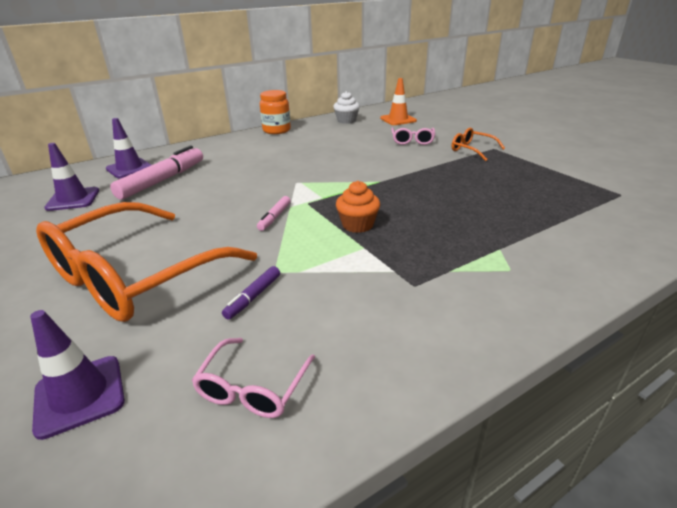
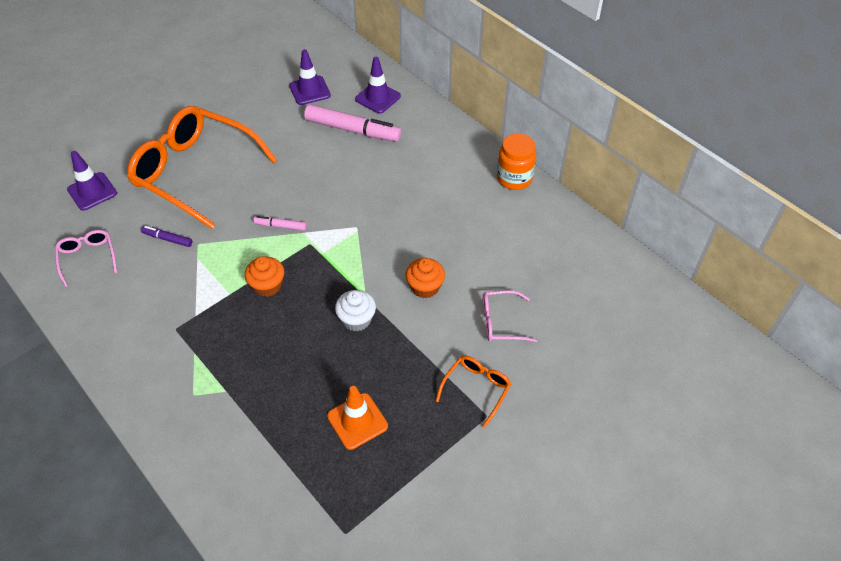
camera: 80 degrees right, 20 degrees up
pink glasses [192,338,315,418] -> pink glasses turned 60 degrees clockwise [55,230,117,287]
white cupcake [333,91,360,124] -> white cupcake moved to [335,290,376,331]
orange traffic cone [380,78,417,125] -> orange traffic cone moved to [327,386,388,450]
none -> orange cupcake [406,258,445,298]

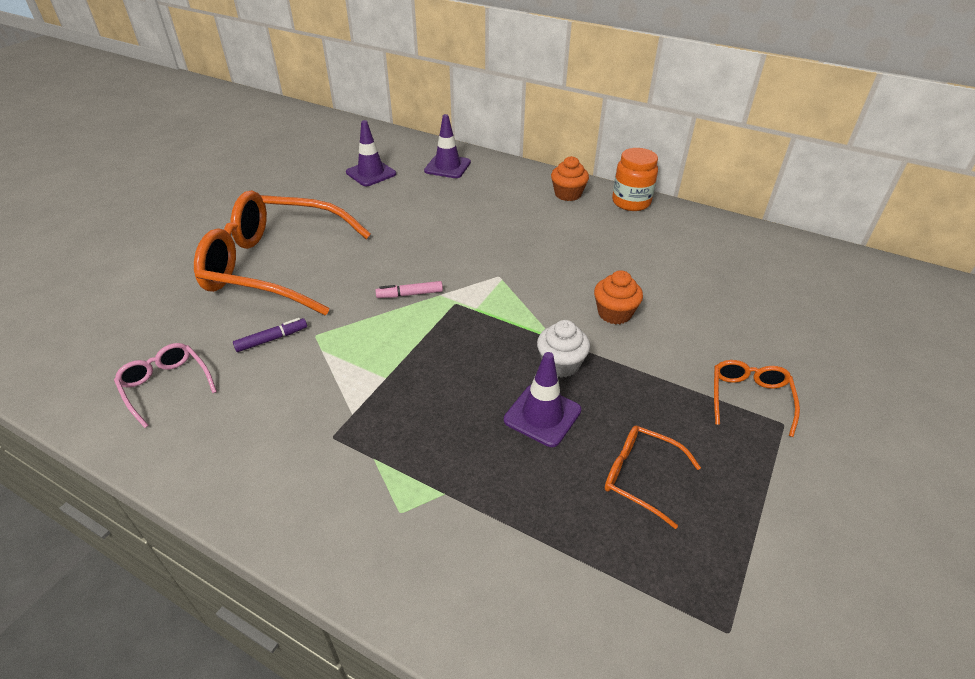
camera: 20 degrees left, 10 degrees down
purple traffic cone [67,151,117,211] -> purple traffic cone moved to [504,352,582,447]
purple marker [141,226,192,247] -> purple marker turned 150 degrees clockwise [233,318,307,352]
orange cupcake [245,256,284,297] -> orange cupcake moved to [551,156,589,201]
pink marker [304,104,401,142] -> none
orange traffic cone [327,386,388,450] -> orange glasses [605,425,701,529]
pink glasses [483,290,537,342] -> none

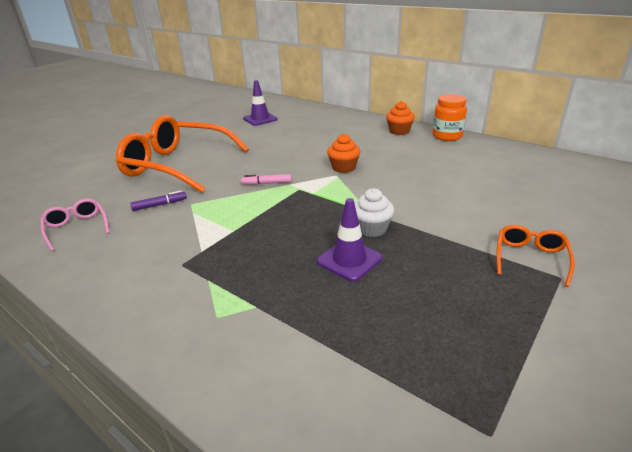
camera: 10 degrees right, 10 degrees down
purple traffic cone [424,114,471,178] -> none
orange cupcake [594,270,643,324] -> orange cupcake moved to [327,134,360,173]
orange glasses [605,425,701,529] -> none

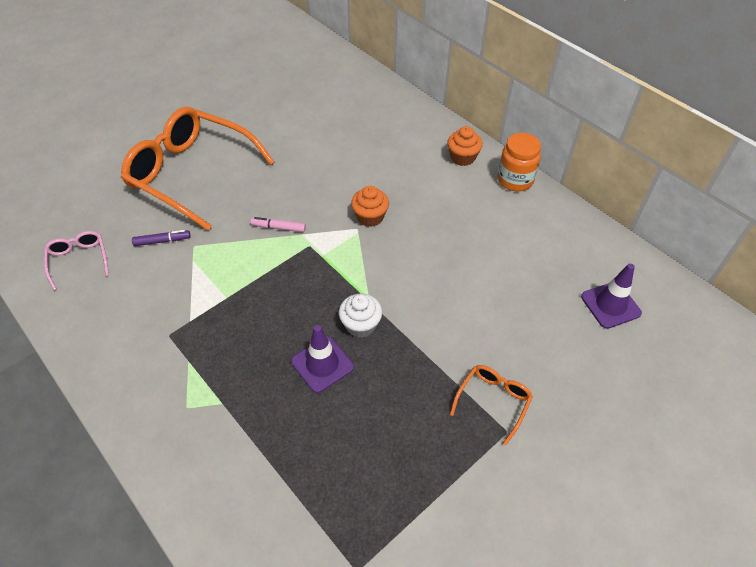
camera: 10 degrees right, 20 degrees up
purple traffic cone [243,80,278,126] -> purple traffic cone moved to [581,264,642,329]

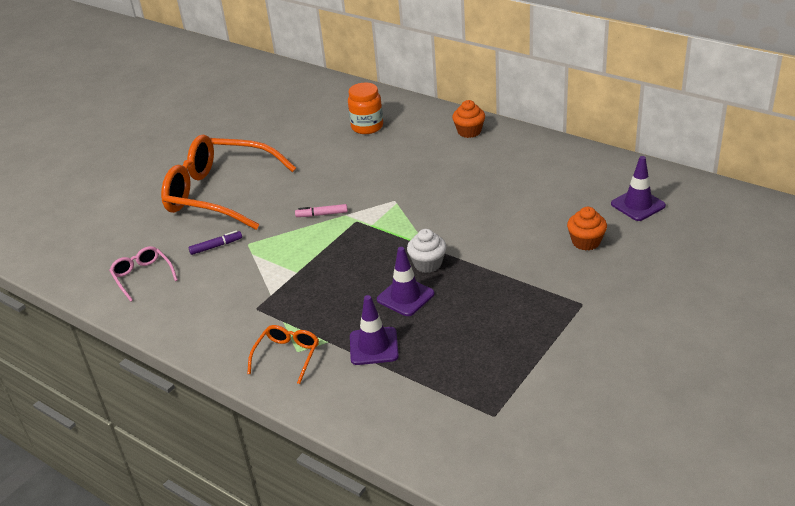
camera: 10 degrees left, 15 degrees down
orange cupcake [351,186,389,227] -> orange cupcake moved to [567,207,607,251]
orange glasses [450,365,533,445] -> orange glasses moved to [247,325,319,384]
orange jar [498,133,541,191] -> orange jar moved to [348,83,383,134]
none -> purple traffic cone [350,295,399,365]

